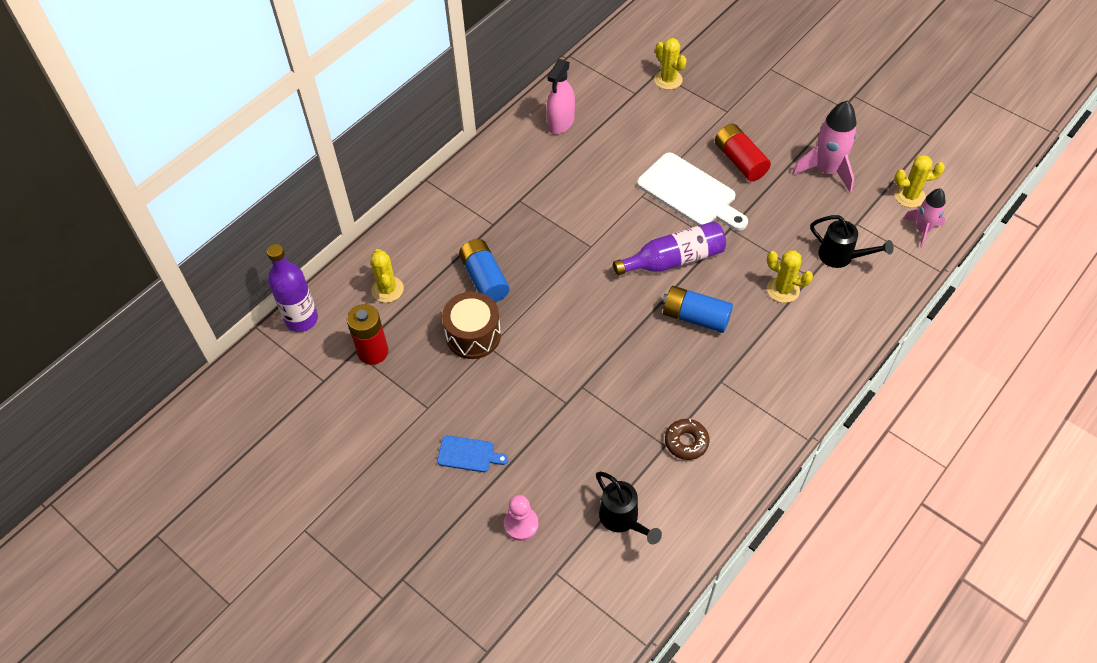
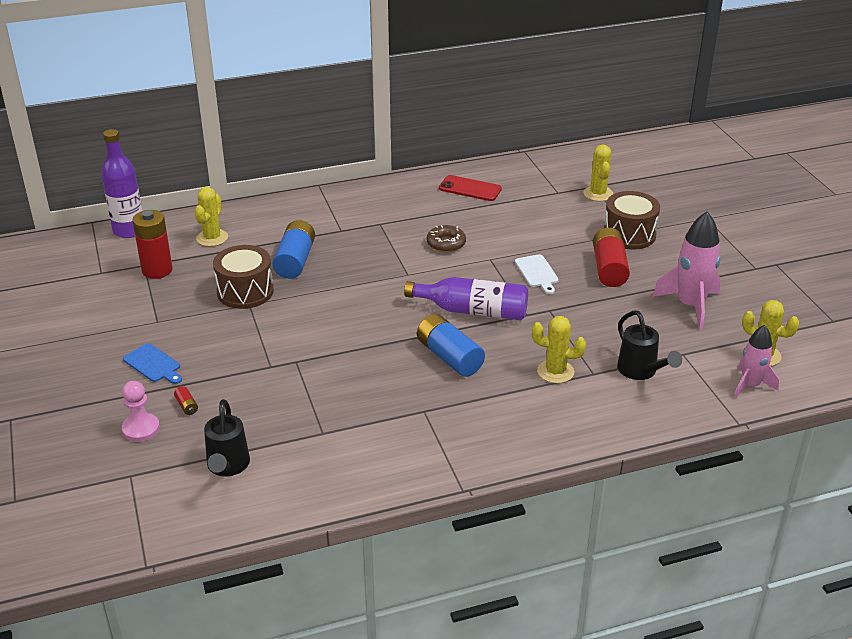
camera: 30 degrees right, 20 degrees down
pink spray bottle [546,59,575,134] -> red phone [439,175,502,201]
white cutting board [637,153,748,231] -> white cutting board [515,254,559,294], size x0.51
brown donut [665,419,710,460] -> brown donut moved to [426,225,466,252]
yellow cactus [767,250,813,303] -> yellow cactus turned 45 degrees counterclockwise [532,316,586,383]
none -> red battery [174,386,198,415]
none -> brown drum [604,191,660,250]

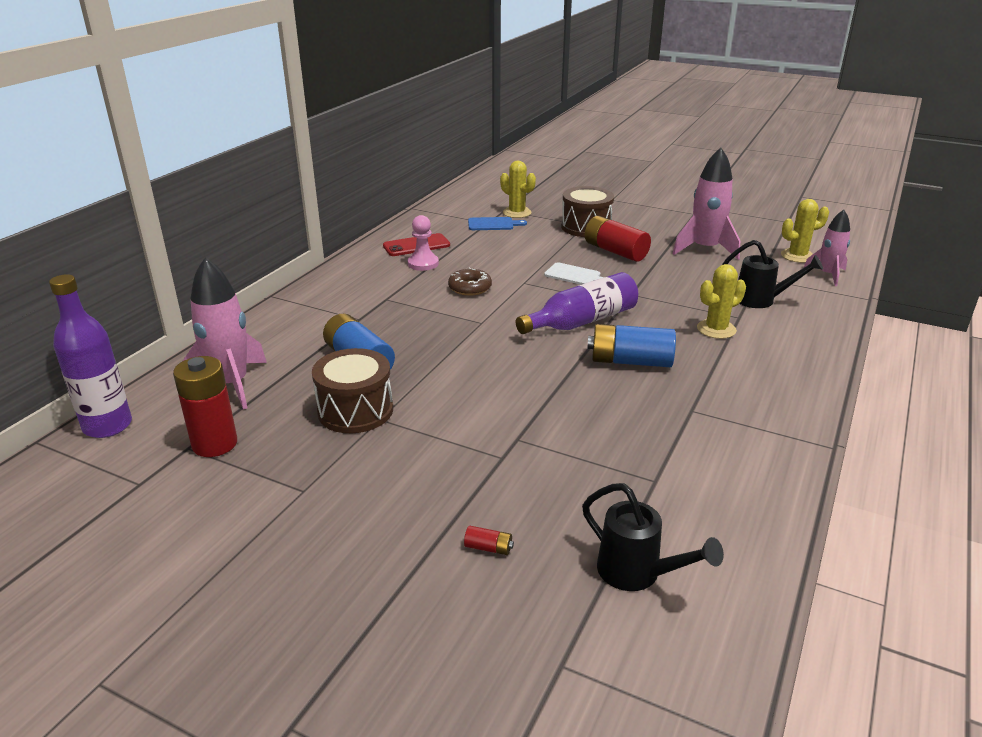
camera: 45 degrees left, 5 degrees down
pink pawn [122,381,160,442] -> pink pawn moved to [408,215,439,271]
blue cutting board [123,343,182,384] -> blue cutting board moved to [468,217,527,230]
yellow cactus [194,187,228,247] -> pink rocket [183,257,267,410]

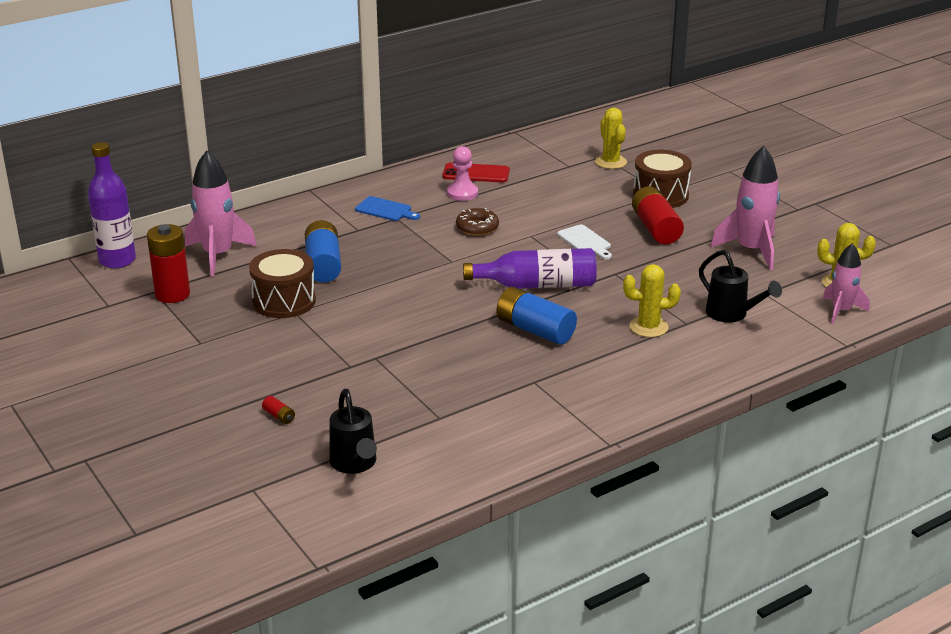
camera: 30 degrees right, 0 degrees up
blue cutting board [468,217,527,230] -> blue cutting board moved to [355,196,420,221]

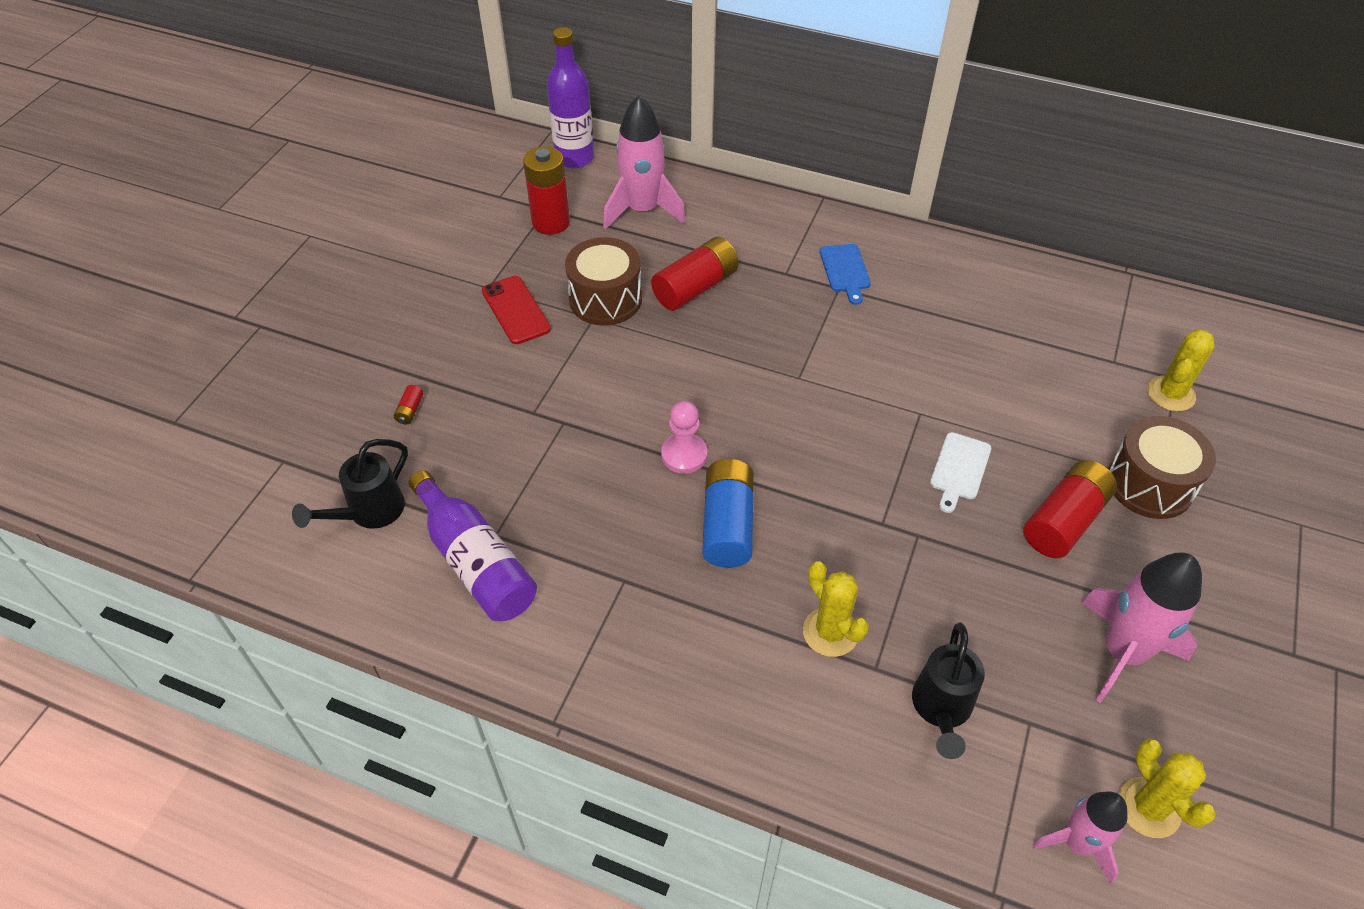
camera: 55 degrees right, 20 degrees up
blue battery [305,220,341,283] -> red battery [651,237,739,311]
red phone [442,163,510,183] -> red phone moved to [482,276,551,344]
pink pawn [447,146,478,201] -> pink pawn moved to [661,401,707,474]
brown donut [456,208,499,236] -> none
purple bottle [463,248,597,289] -> purple bottle moved to [409,470,537,621]

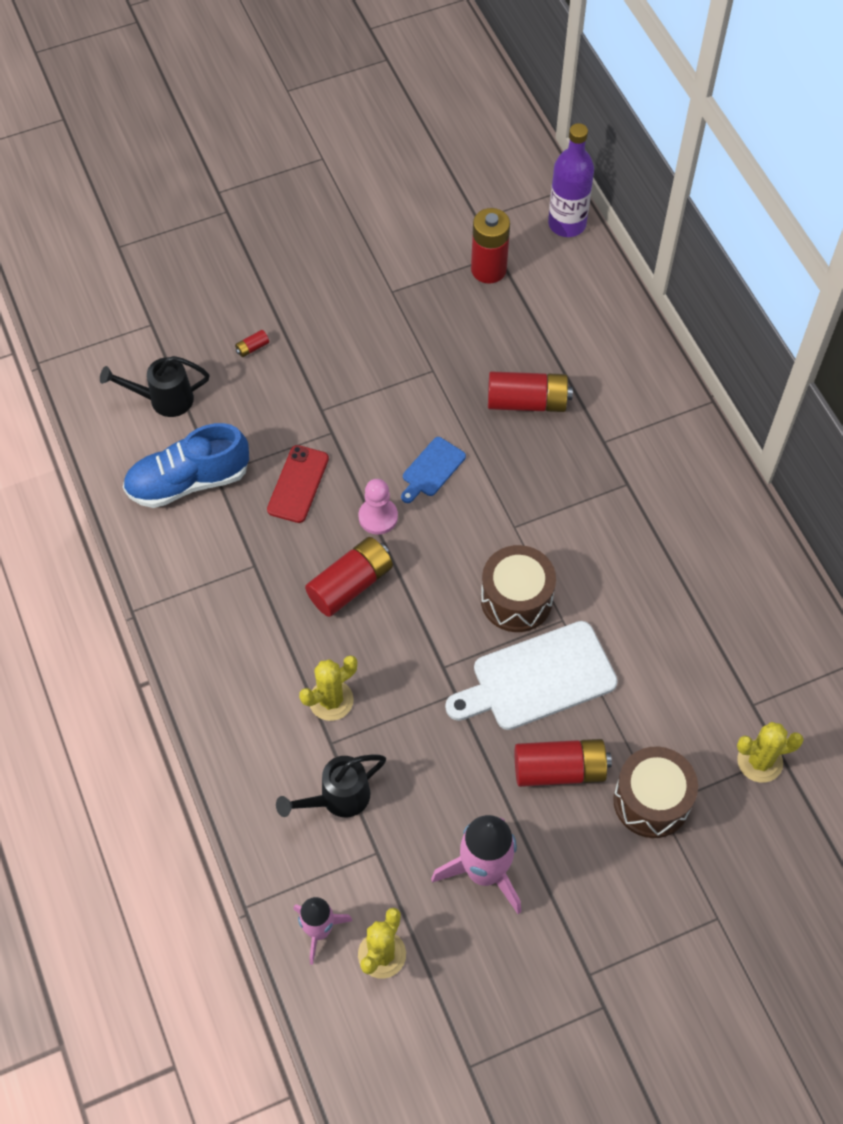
camera: 45 degrees right, 10 degrees up
purple bottle [409,470,537,621] -> blue shoe [123,423,249,508]
red phone [482,276,551,344] -> red phone moved to [267,445,329,523]
brown drum [565,237,642,326] -> brown drum moved to [481,545,556,632]
pink rocket [603,95,686,229] -> none
blue battery [702,459,754,568] -> red battery [305,537,393,617]
yellow cactus [803,561,869,657] -> yellow cactus turned 45 degrees clockwise [299,655,357,721]
blue cutting board [820,244,871,305] -> blue cutting board moved to [401,437,466,503]
white cutting board [930,432,991,513] -> white cutting board [445,621,618,730], size x1.96

